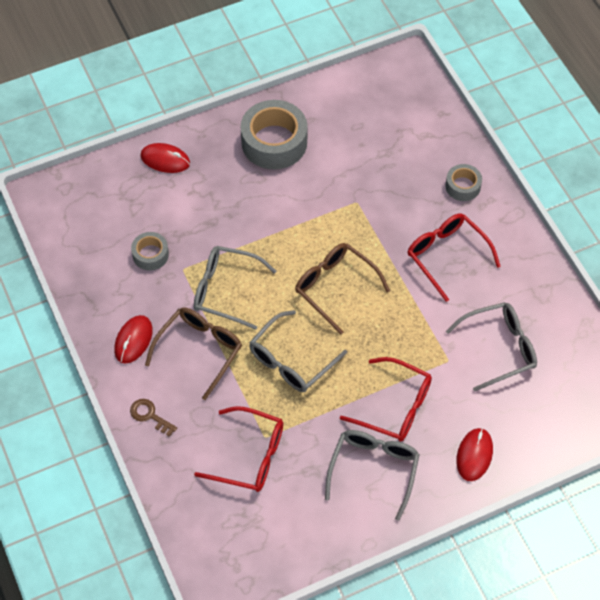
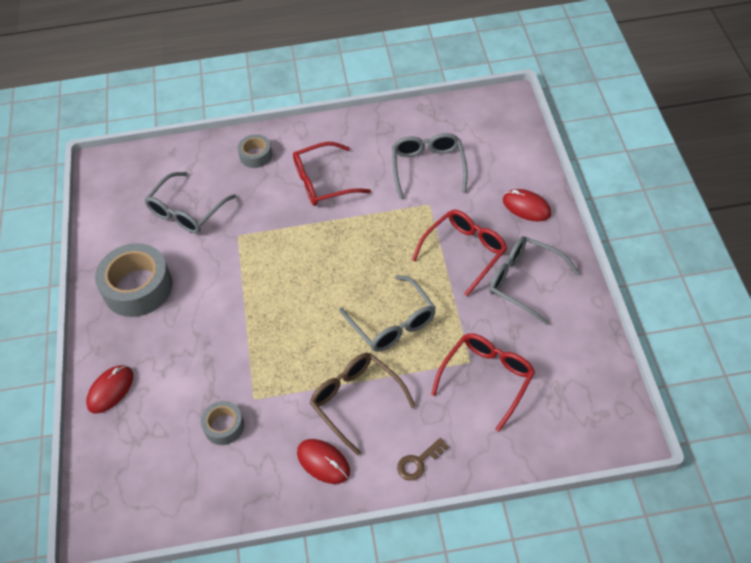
camera: 70 degrees left, 5 degrees down
grey glasses [194,246,276,330] -> grey glasses moved to [144,172,236,234]
brown glasses [295,243,390,334] -> none

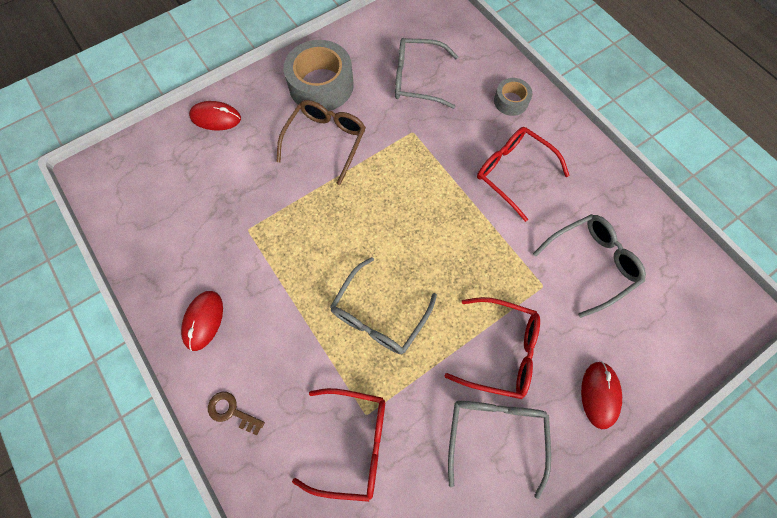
camera: 60 degrees right, 15 degrees up
grey tape [201,401,244,445] -> none
brown glasses [310,353,416,456] -> brown glasses moved to [276,100,366,185]

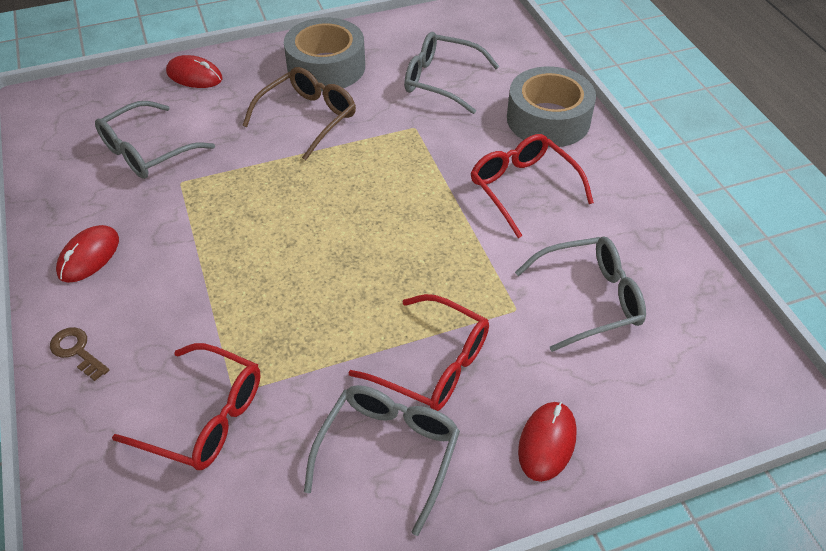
camera: 15 degrees right, 20 degrees down
grey glasses [330,257,437,354] -> grey glasses moved to [95,101,215,179]
grey tape [494,78,532,116] -> grey tape [507,66,596,147], size x1.91

